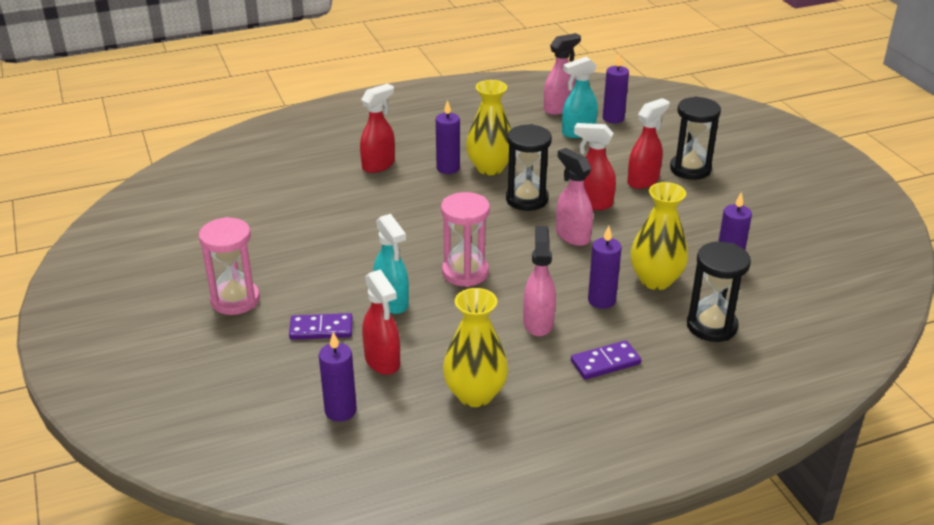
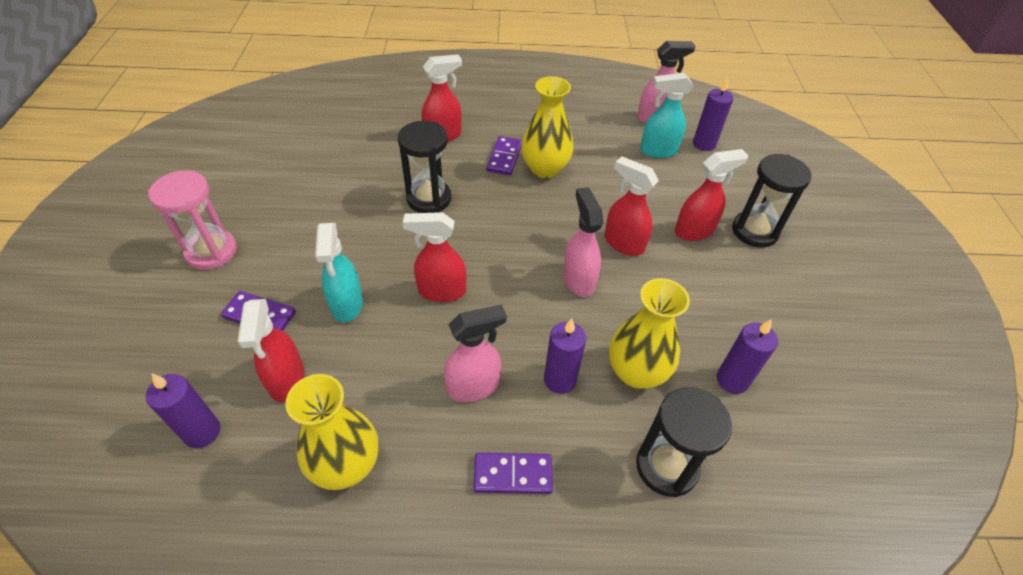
camera: 20 degrees right, 15 degrees up
purple candle [436,100,460,174] -> purple domino [486,136,522,175]
pink hourglass [441,192,490,287] -> red spray bottle [403,212,466,302]
black hourglass [506,124,552,211] -> black hourglass moved to [398,121,451,213]
pink spray bottle [523,226,556,337] -> pink spray bottle turned 45 degrees clockwise [444,304,507,402]

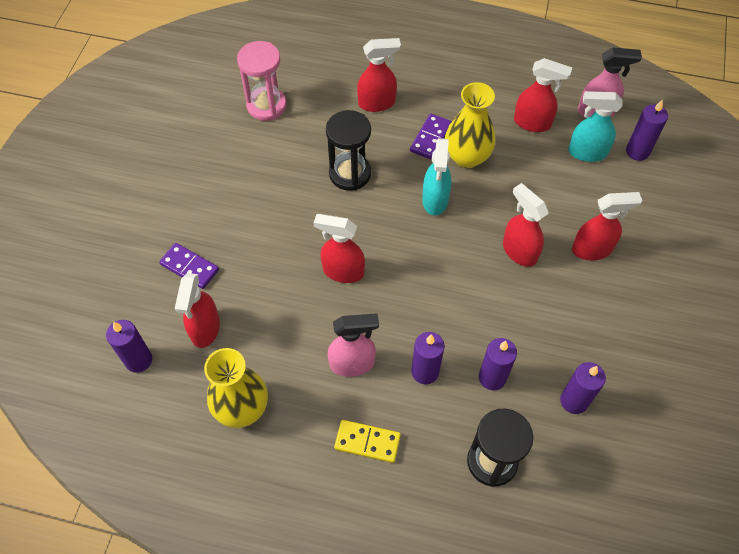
camera: 15 degrees right, 10 degrees up
pink hourglass [148,170,237,270] -> pink hourglass moved to [237,41,286,121]
turquoise spray bottle [315,223,363,323] -> turquoise spray bottle moved to [422,138,451,215]
purple domino [473,453,553,494] -> yellow domino [334,420,401,463]
pink spray bottle [563,187,603,297] -> none
yellow vase [609,278,690,389] -> purple candle [479,338,517,390]
black hourglass [732,154,812,248] -> none
none -> red spray bottle [514,58,572,132]

